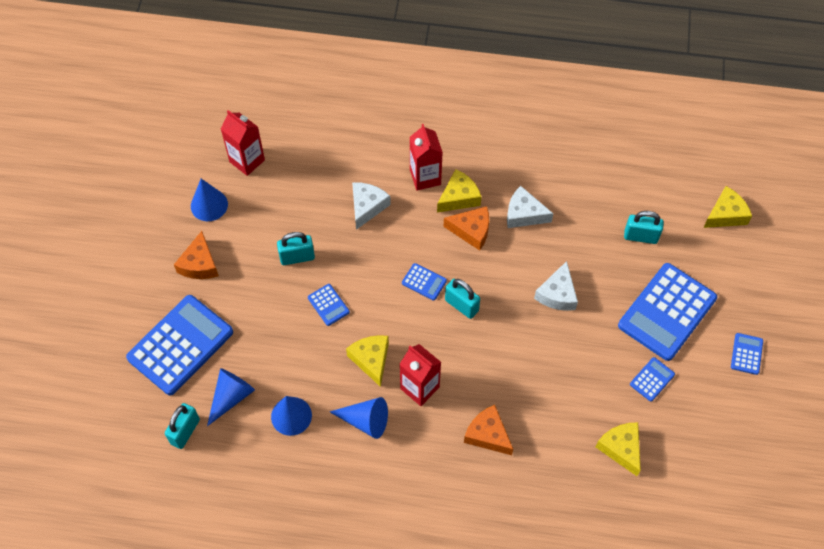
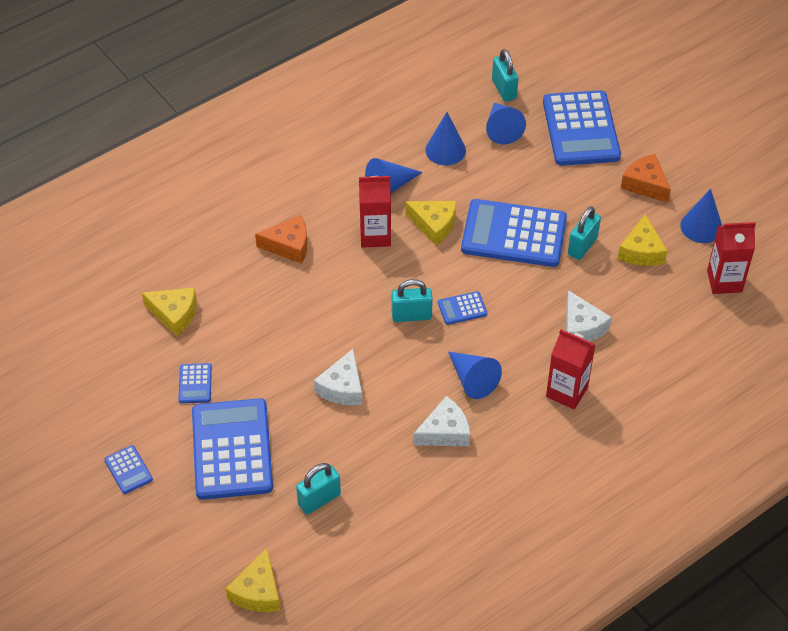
camera: 135 degrees right, 10 degrees down
blue calculator [308,284,350,326] -> blue calculator [461,199,567,267], size x2.32
yellow cheese [437,169,481,213] -> yellow cheese moved to [618,214,668,266]
orange cheese [444,206,489,251] -> blue cone [448,352,502,399]
white cheese [534,261,578,311] -> white cheese turned 135 degrees counterclockwise [314,349,362,405]

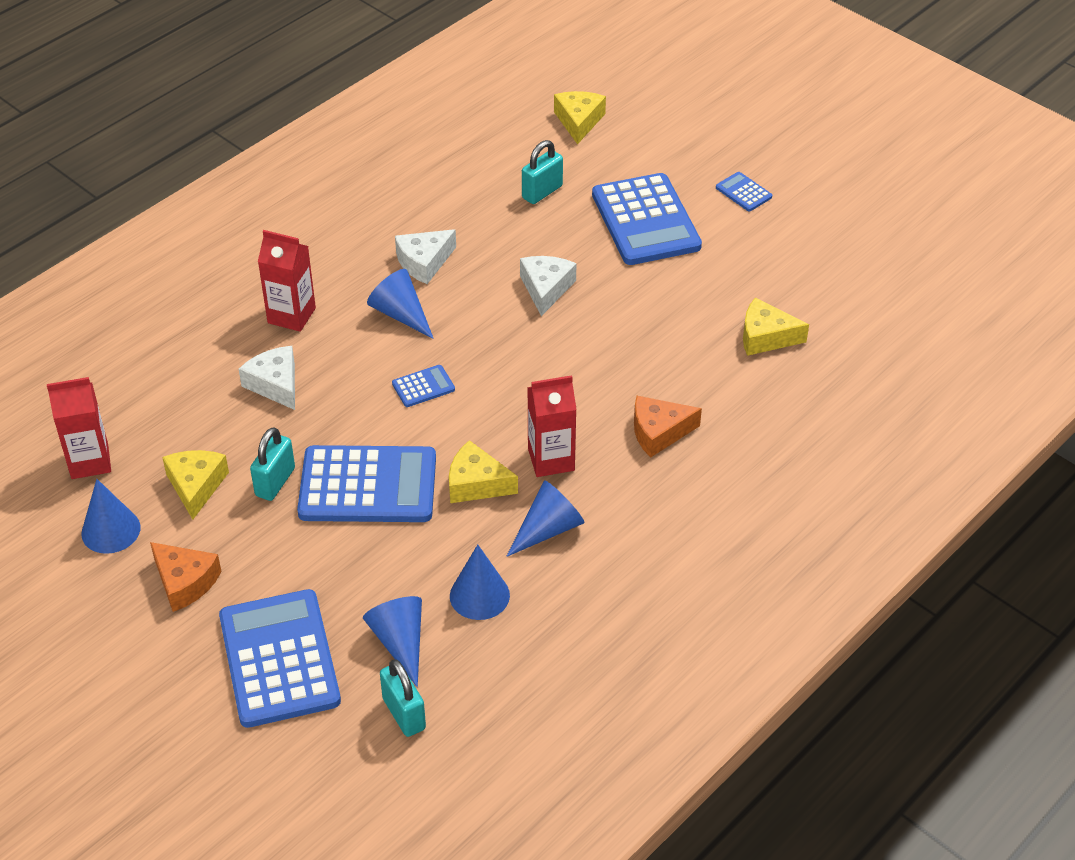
camera: 170 degrees right, 5 degrees down
blue calculator [178,363,212,403] -> none
turquoise padlock [391,279,433,322] -> none

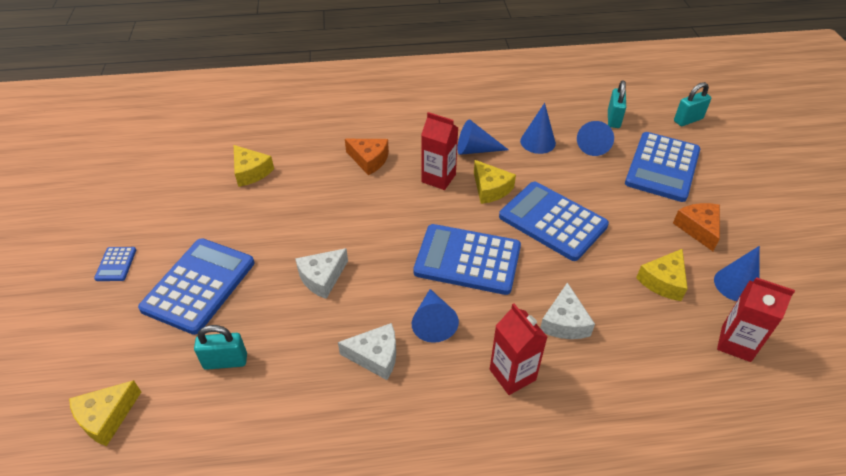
camera: 140 degrees left, 0 degrees up
turquoise padlock [250,427,295,501] -> turquoise padlock moved to [674,82,711,126]
blue calculator [392,365,455,407] -> blue calculator [414,224,521,295], size x2.32

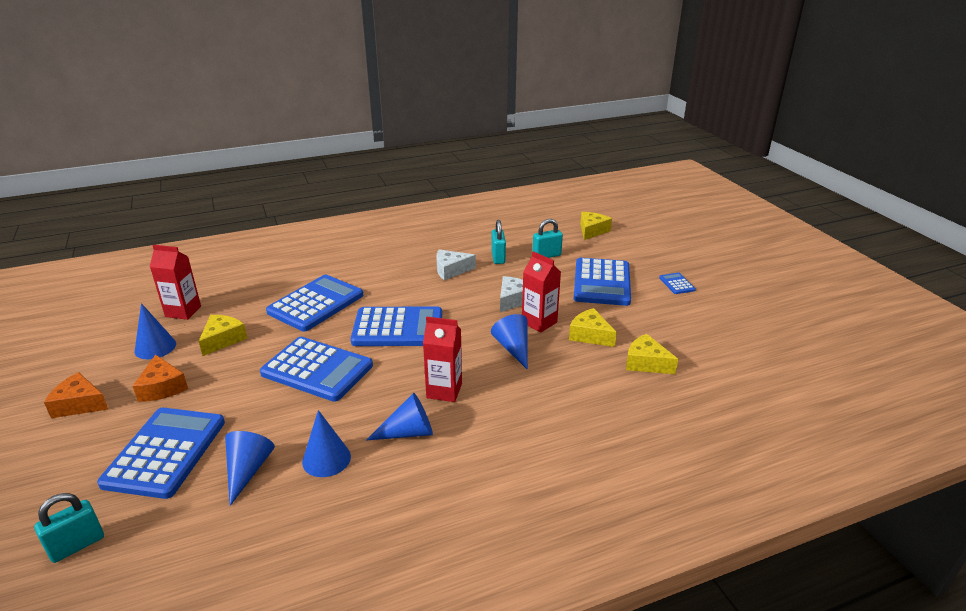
camera: 165 degrees right, 15 degrees down
orange cheese [345,139,389,175] -> orange cheese moved to [44,372,108,418]
blue cone [412,289,459,343] -> blue cone moved to [491,314,528,370]
yellow cheese [474,160,516,204] -> yellow cheese moved to [569,308,617,347]
red carton [490,303,547,395] -> red carton moved to [522,251,561,333]
white cheese [540,282,595,339] -> blue calculator [266,275,363,331]
turquoise padlock [608,81,626,128] -> turquoise padlock moved to [491,220,506,264]

